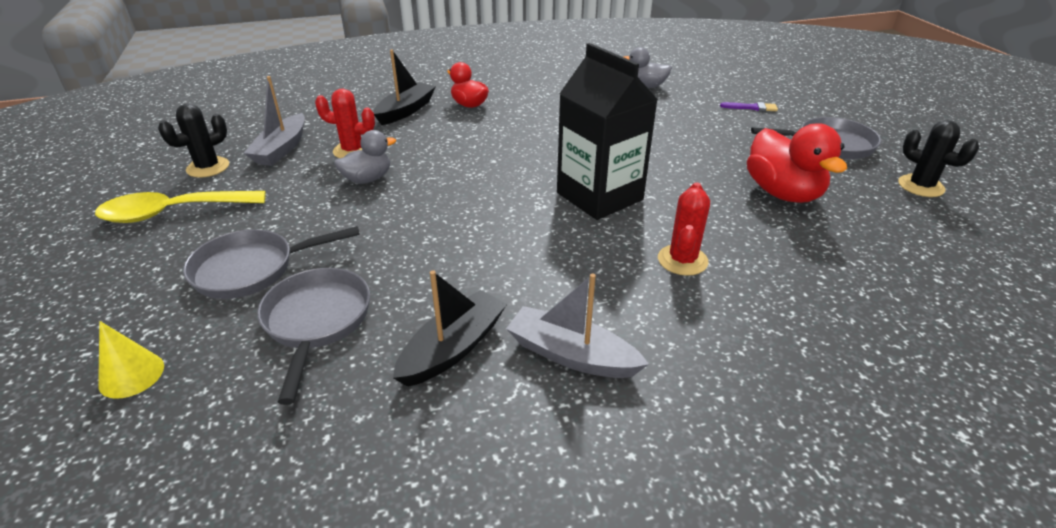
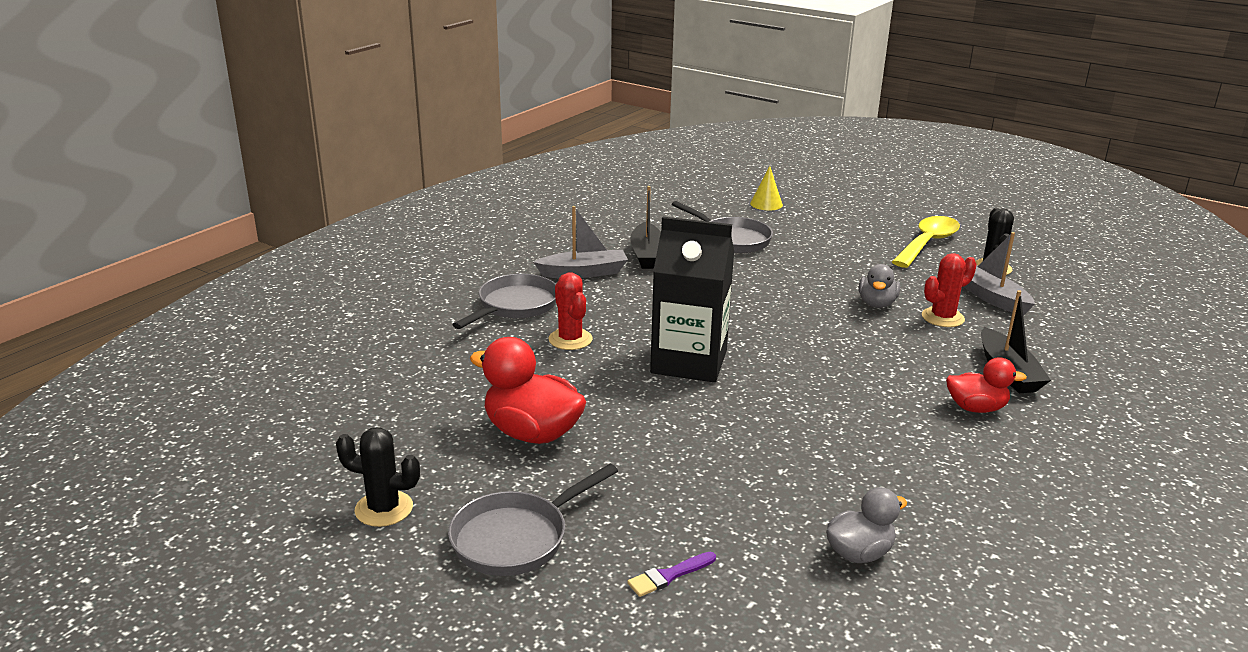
camera: 140 degrees right, 10 degrees down
grey pan [183,226,360,299] -> grey pan moved to [452,274,556,329]

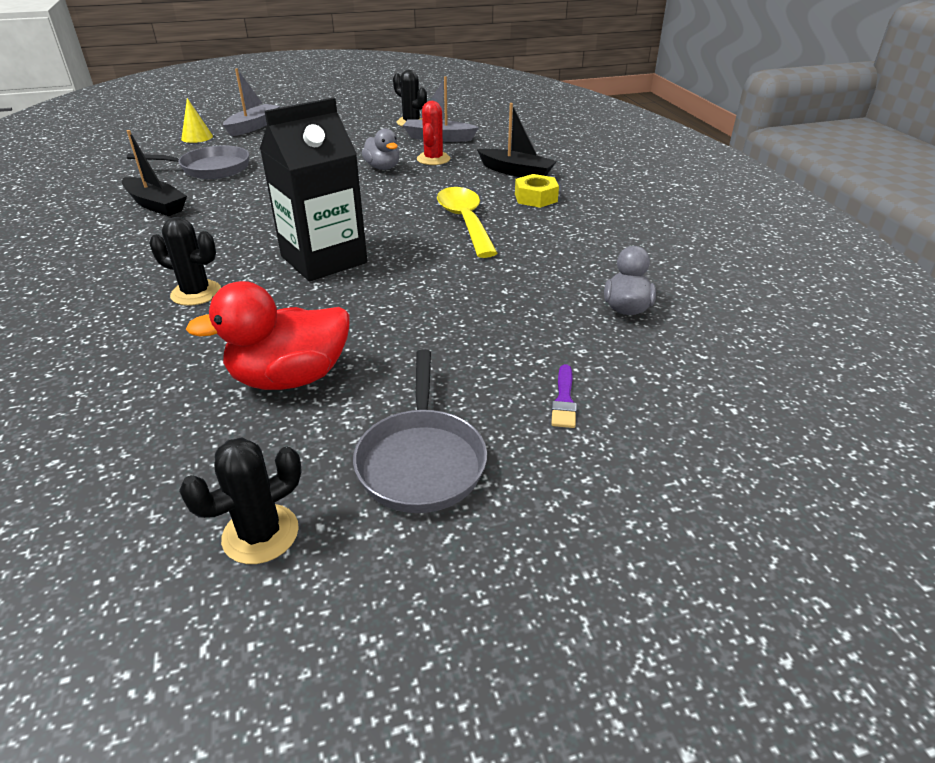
camera: 50 degrees left, 10 degrees up
grey pan [452,274,556,329] -> none
grey boat [534,206,628,278] -> grey boat moved to [223,68,280,137]
red cactus [549,272,593,350] -> black cactus [149,217,221,306]
yellow spoon [892,216,960,268] -> yellow spoon moved to [437,187,498,258]
red duck [946,357,1027,413] -> yellow nut [515,174,559,208]

